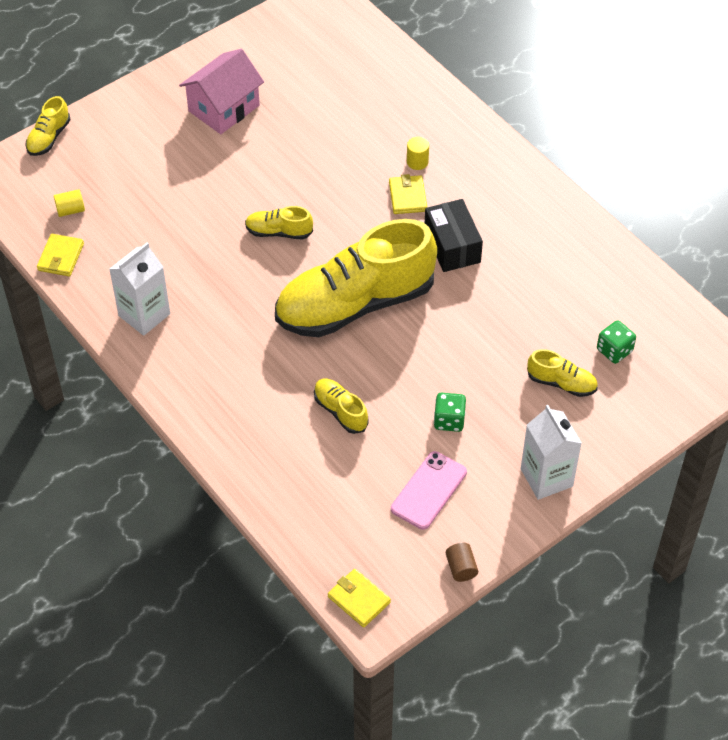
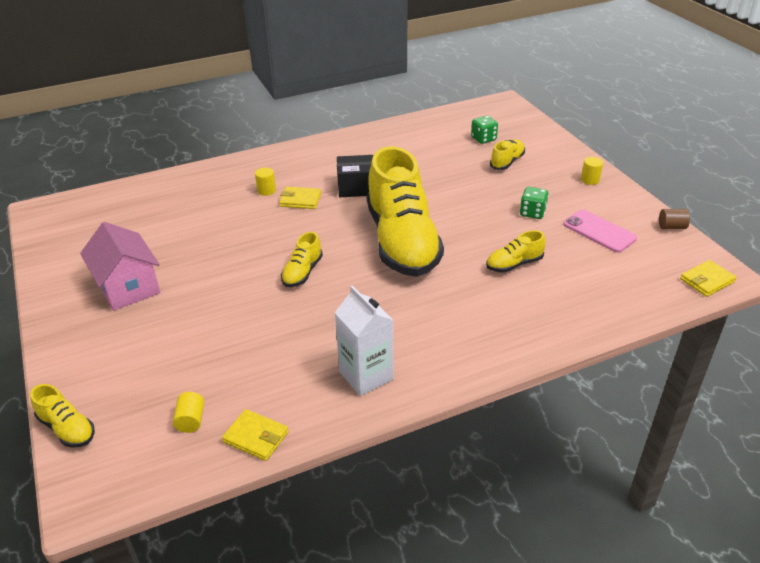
camera: 75 degrees left, 15 degrees down
white carton [521,405,582,500] -> yellow cylinder [581,157,603,185]

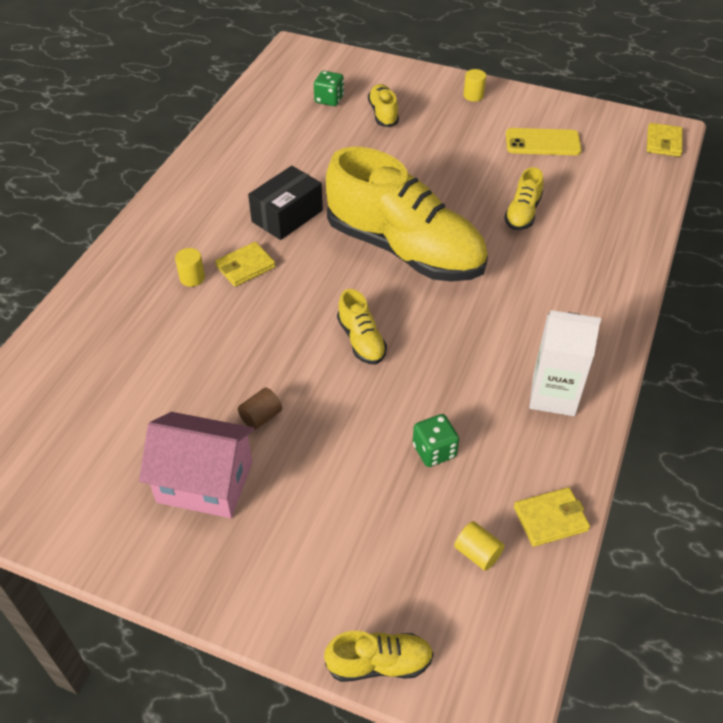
camera: 45 degrees left, 10 degrees up
green dice [520,187,549,219] -> green dice moved to [413,414,459,467]
pink phone [563,210,637,253] -> yellow phone [506,128,581,155]
brown cylinder [659,209,690,229] -> brown cylinder moved to [238,388,282,430]

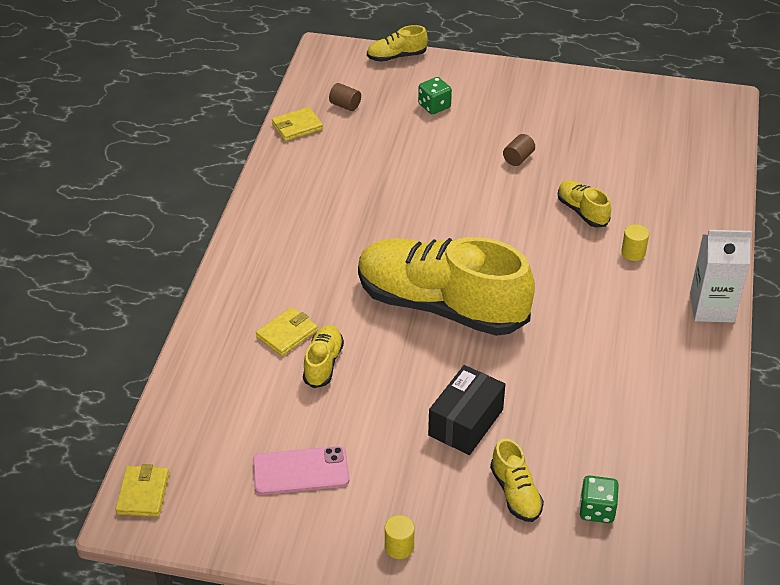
camera: 170 degrees right, 5 degrees down
pink house [139,412,255,518] -> none
yellow wallet [215,242,276,287] -> yellow wallet moved to [256,307,318,356]
black box [248,166,323,240] -> black box moved to [428,365,505,455]
yellow shoe [337,289,387,364] -> yellow shoe moved to [558,180,611,227]
green dice [413,414,459,467] -> green dice moved to [418,77,452,114]
yellow cylinder [454,521,505,571] -> brown cylinder [329,83,361,111]
yellow phone [506,128,581,155] -> pink phone [253,446,349,495]
white carton [529,310,601,416] -> white carton moved to [690,230,752,323]

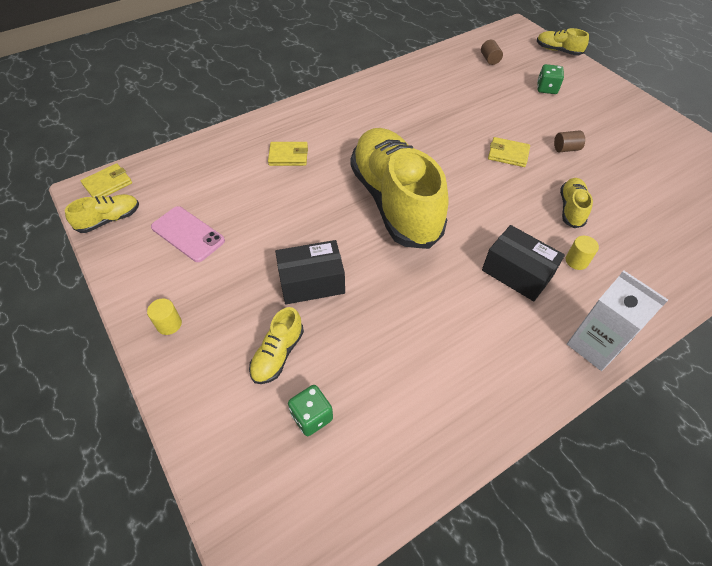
camera: 45 degrees right, 10 degrees up
yellow wallet [272,107,323,141] -> yellow wallet moved to [488,137,530,167]
yellow shoe [303,325,344,388] -> yellow shoe moved to [65,194,139,233]
none -> black box [482,225,565,301]

